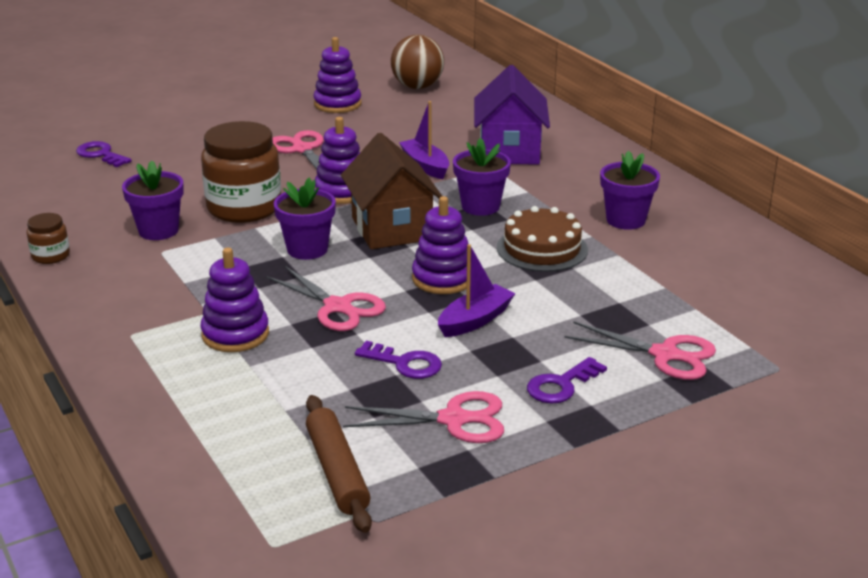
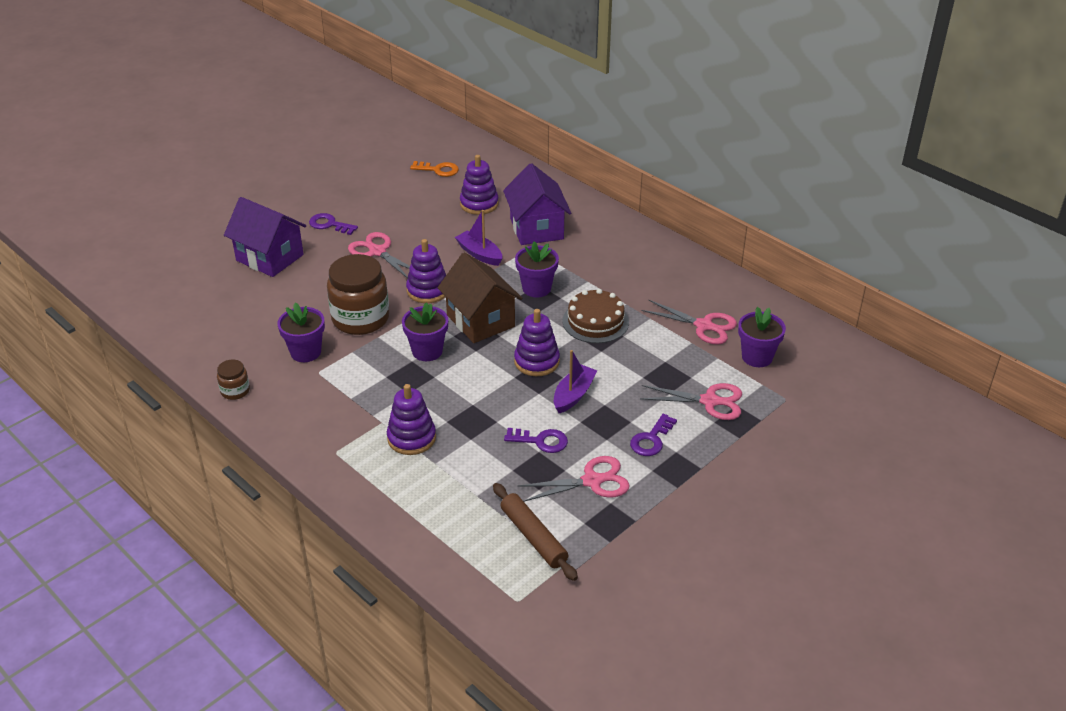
camera: 15 degrees left, 10 degrees up
purple key [76,141,132,167] -> purple key moved to [309,213,358,235]
pink scissors [266,266,386,331] -> pink scissors moved to [641,300,737,345]
purple stacking toy [313,37,362,113] -> purple stacking toy moved to [460,155,499,215]
brown ball [391,34,444,89] -> orange key [410,161,459,177]
purple flower pot [600,151,660,230] -> purple flower pot moved to [738,307,786,367]
none -> purple house [224,197,306,277]

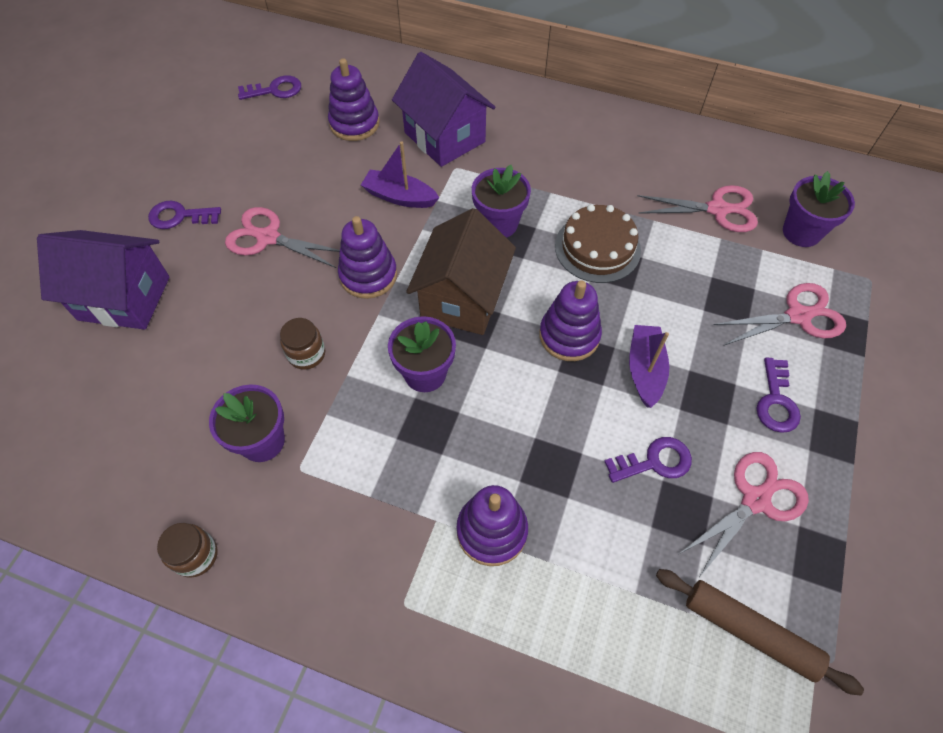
camera: 25 degrees left, 20 degrees up
brown jar [327,254,389,335] -> brown jar [280,318,325,370], size x0.47
orange key [410,161,459,177] -> purple key [238,75,301,100]
brown house [438,253,522,343] -> brown house turned 75 degrees clockwise [406,208,516,335]

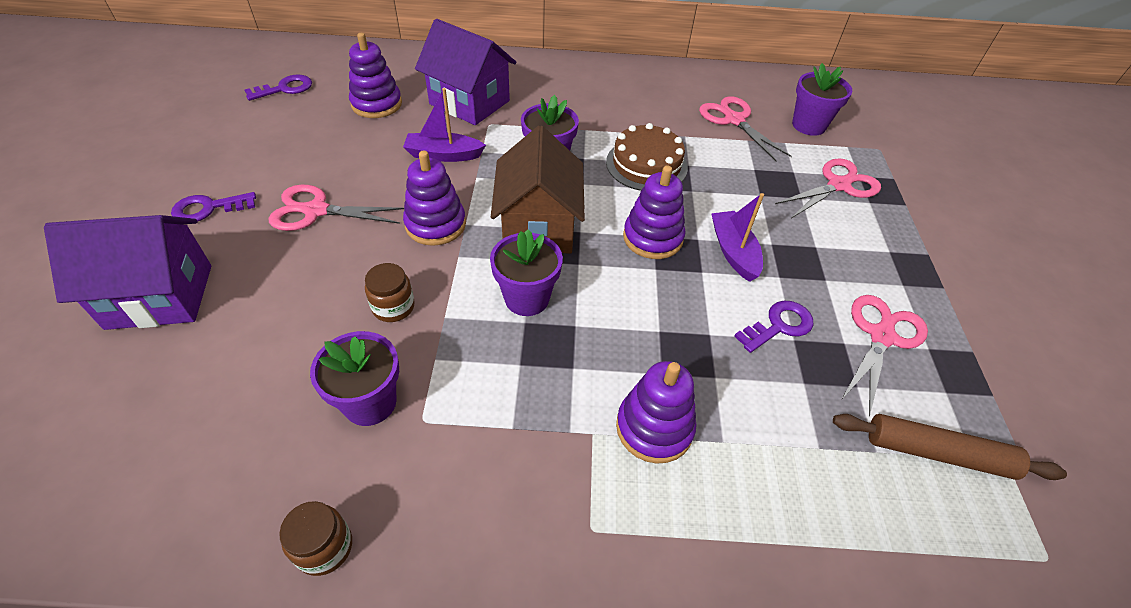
camera: 20 degrees left, 10 degrees down
pink scissors [638,185,758,232] -> pink scissors turned 105 degrees counterclockwise [699,97,792,161]
purple key [756,358,801,433] -> none

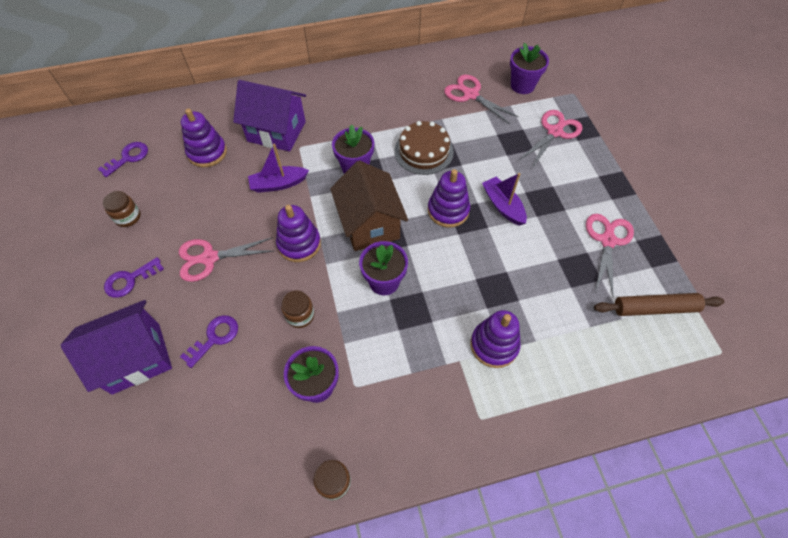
camera: 15 degrees left, 10 degrees up
purple key [734,301,813,353] -> purple key moved to [180,315,238,368]
none -> brown jar [103,191,141,227]

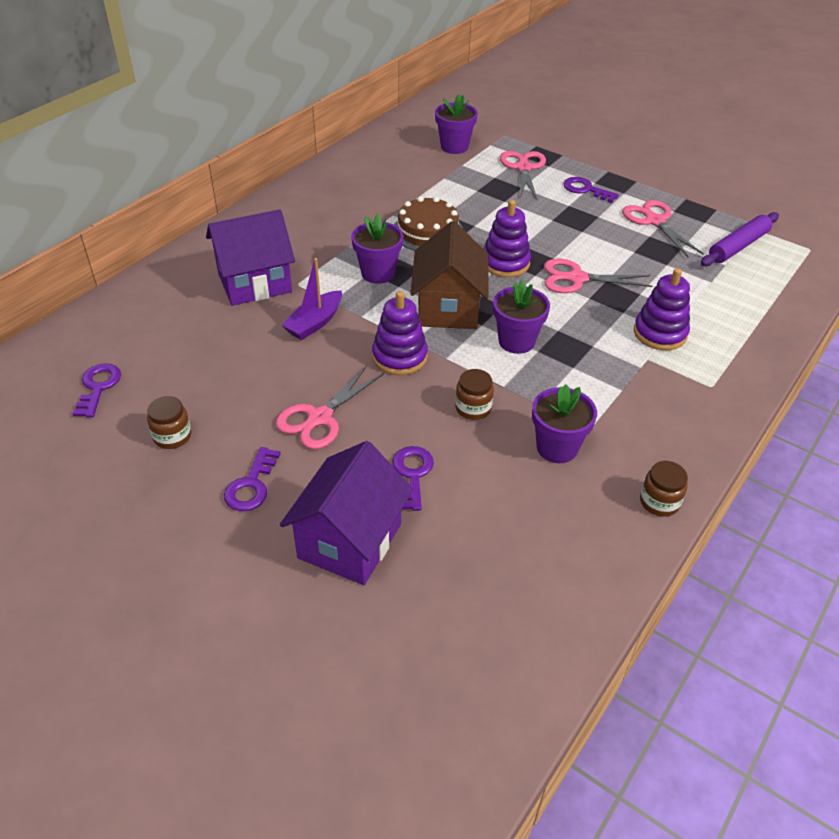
camera: 40 degrees left, 15 degrees down
purple stacking toy [181,108,227,167] -> none
brown house [330,161,408,251] -> brown house turned 60 degrees clockwise [410,221,488,329]
pink scissors [444,75,519,124] -> pink scissors moved to [544,259,653,293]
purple boat [482,173,527,226] -> none
brown rolling pin [594,293,724,316] -> purple rolling pin [701,212,779,266]
none -> purple key [563,177,619,203]

